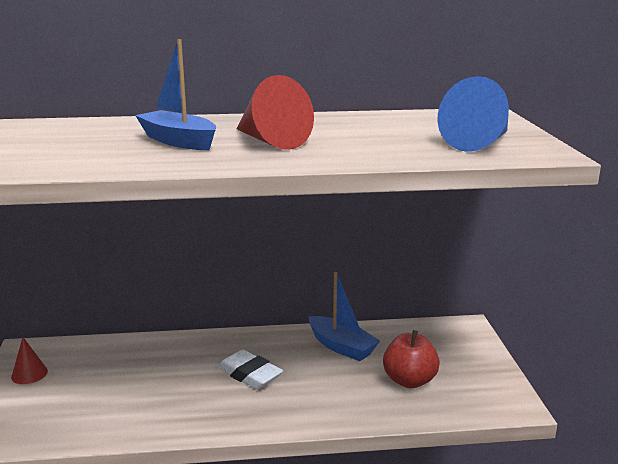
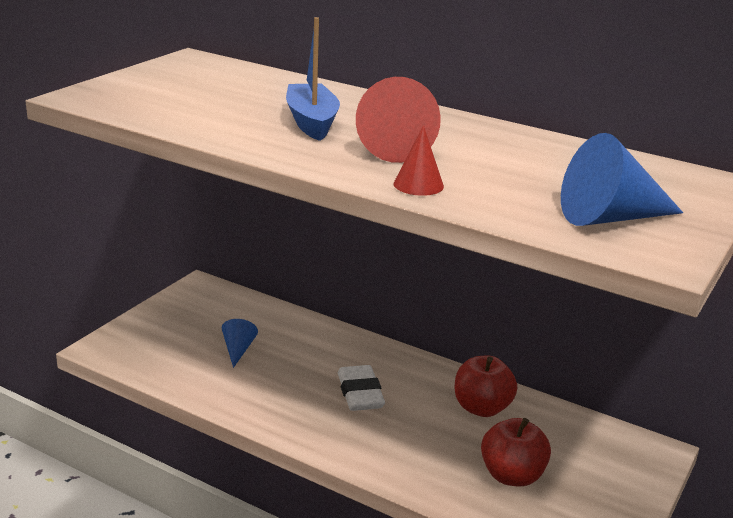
camera: 35 degrees right, 5 degrees up
red cone [11,337,48,384] -> red cone moved to [394,125,444,196]
blue boat [309,272,380,361] -> red apple [454,356,517,417]
none -> blue cone [222,319,258,368]

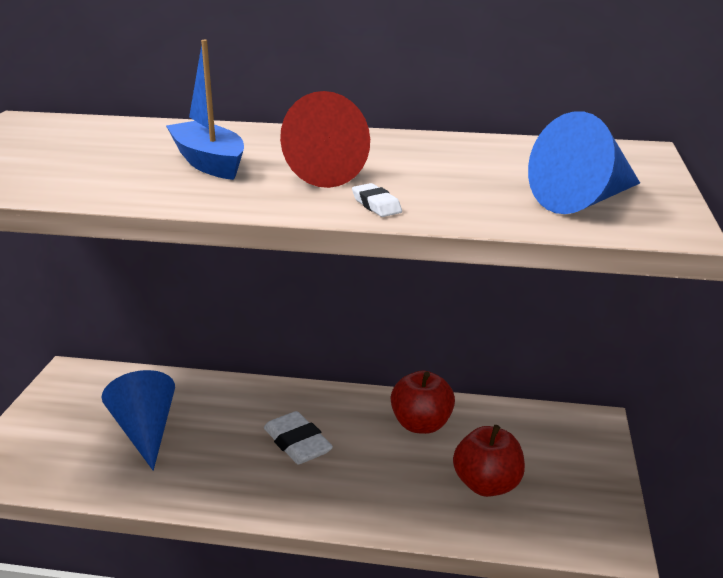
camera: 20 degrees left, 0 degrees up
blue cone [222,319,258,368] -> blue cone [102,370,175,471], size x1.77
red cone [394,125,444,196] -> white eraser [352,183,402,217]

